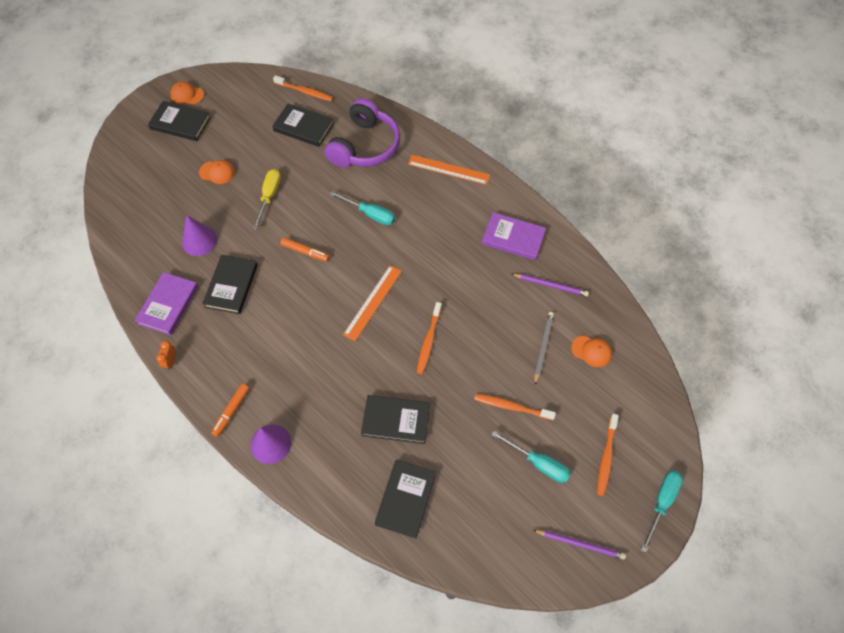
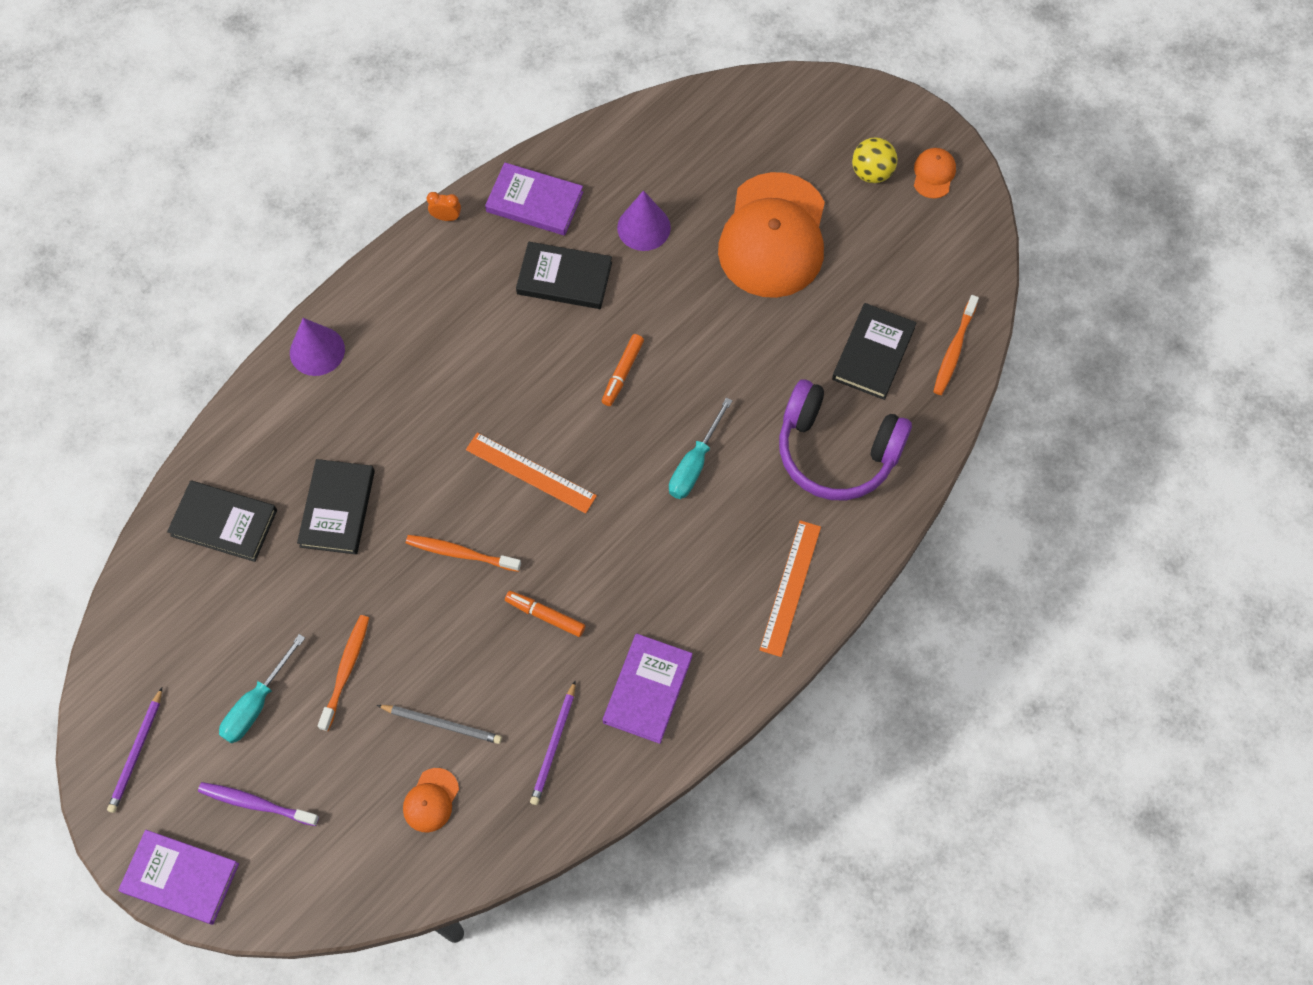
camera: 90 degrees right, 5 degrees up
black book [148,101,211,141] -> yellow ball [852,137,898,183]
orange cap [199,160,235,184] -> orange cap [718,172,825,298], size x2.48
orange marker [211,384,249,437] -> orange marker moved to [505,591,585,637]
yellow screwdriver [252,169,281,230] -> none
orange toothbrush [597,414,619,496] -> purple toothbrush [198,782,319,826]
turquoise screwdriver [641,470,683,553] -> purple book [118,830,239,925]

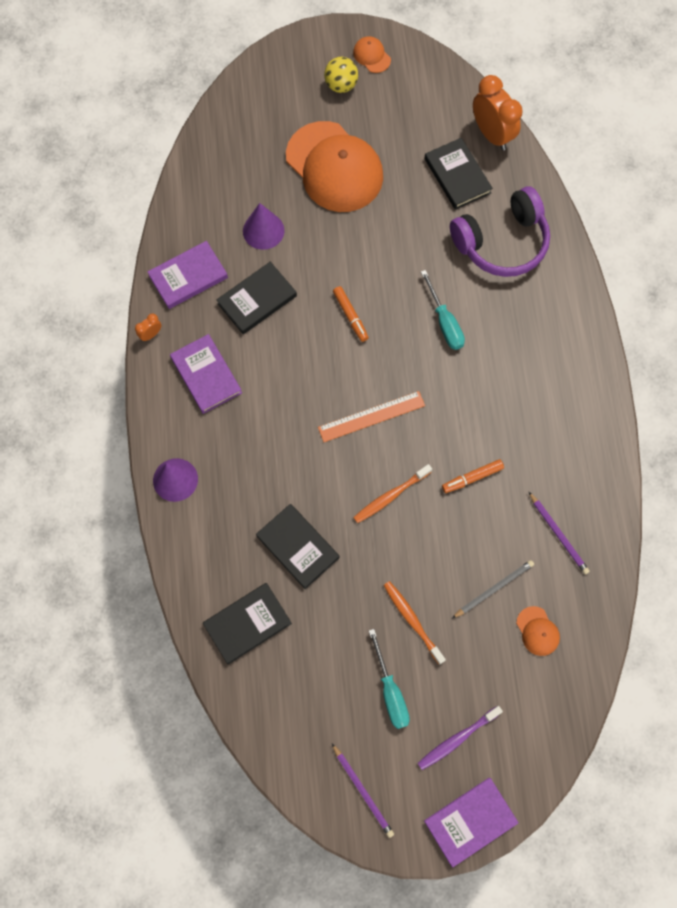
camera: 50 degrees left, 5 degrees up
purple book [603,633,693,744] -> purple book moved to [170,334,242,414]
orange ruler [760,520,821,657] -> none
orange toothbrush [933,295,979,395] -> orange clock [473,75,523,151]

